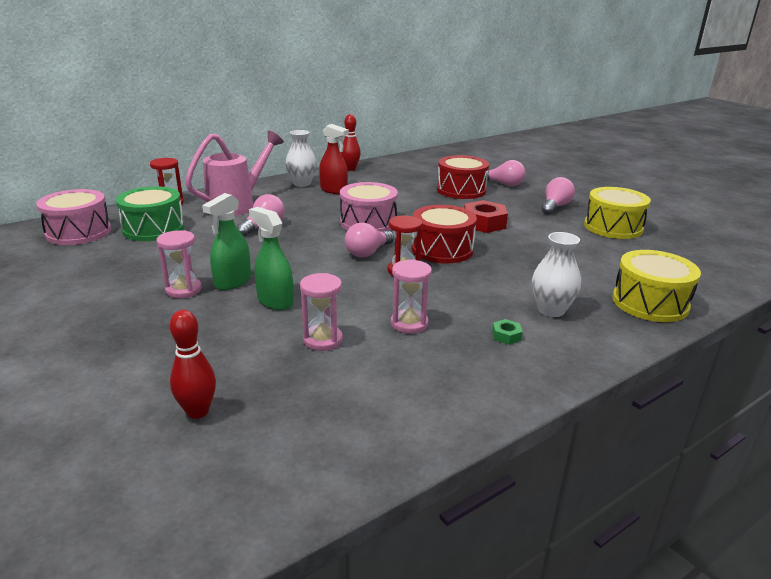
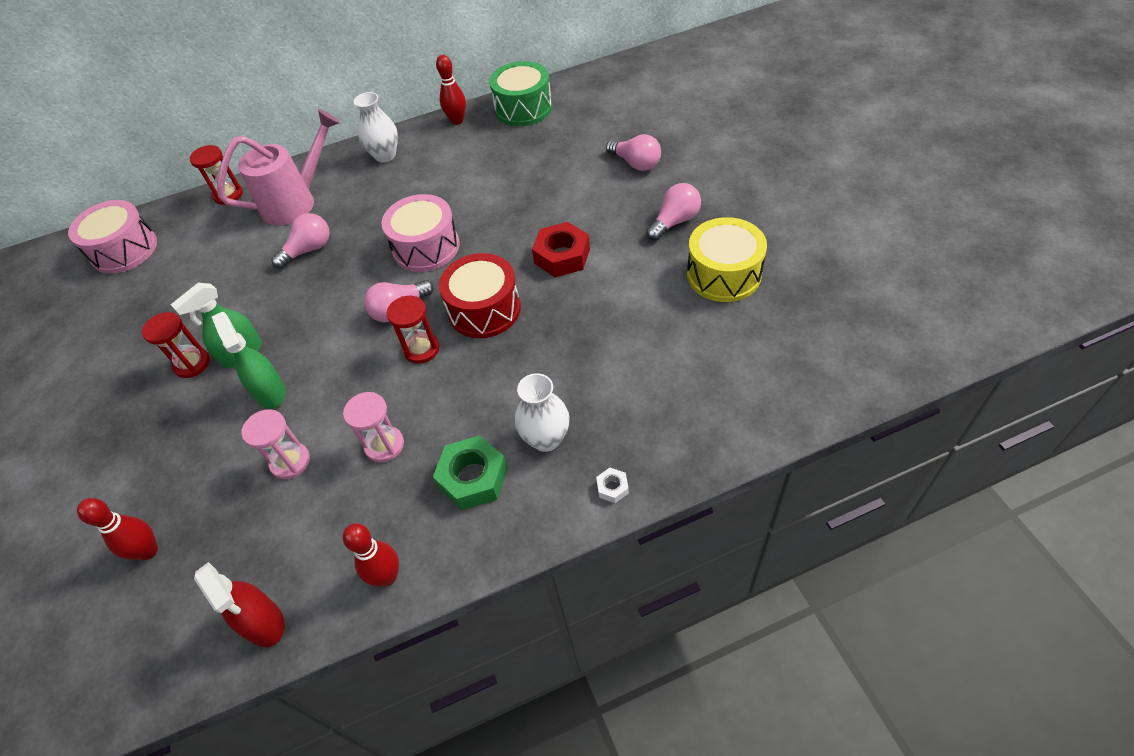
camera: 20 degrees right, 25 degrees up
green drum [115,186,185,241] -> green drum moved to [489,61,552,126]
pink hourglass [157,230,202,298] -> red hourglass [142,312,210,378]
red spray bottle [319,124,349,194] -> red spray bottle moved to [194,562,285,647]
red drum [437,155,489,199] -> none
green nut [492,319,523,345] -> green nut [433,435,508,510], size x2.15
yellow drum [612,250,701,322] -> none
none -> red bowling pin [343,523,399,586]
none -> white nut [596,468,629,503]

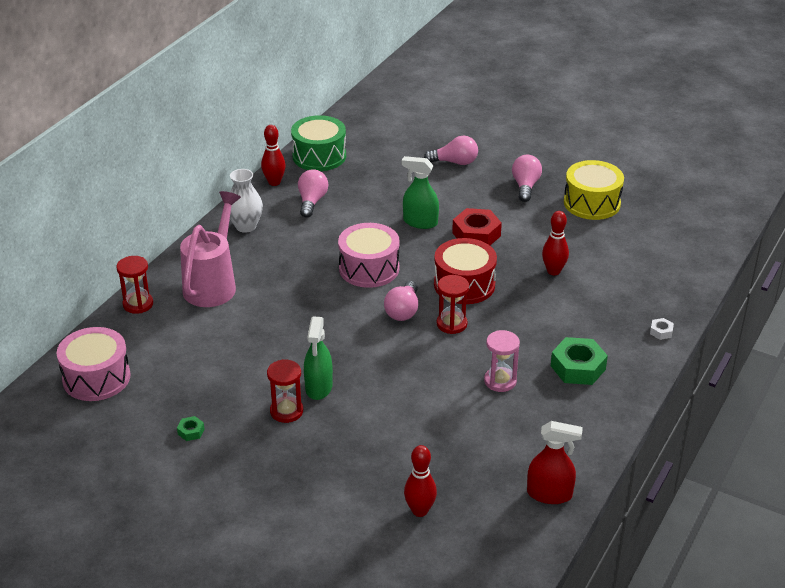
camera: 45 degrees left, 15 degrees down
green spray bottle [212,312,286,409] -> green spray bottle moved to [401,156,439,229]
pink hourglass [241,409,310,479] -> none
pink light bulb [271,213,330,269] -> pink light bulb moved to [298,169,328,218]
red bowling pin [343,523,399,586] -> red bowling pin moved to [542,211,569,275]
white vase [515,373,570,452] -> none
none -> green nut [177,416,204,441]

